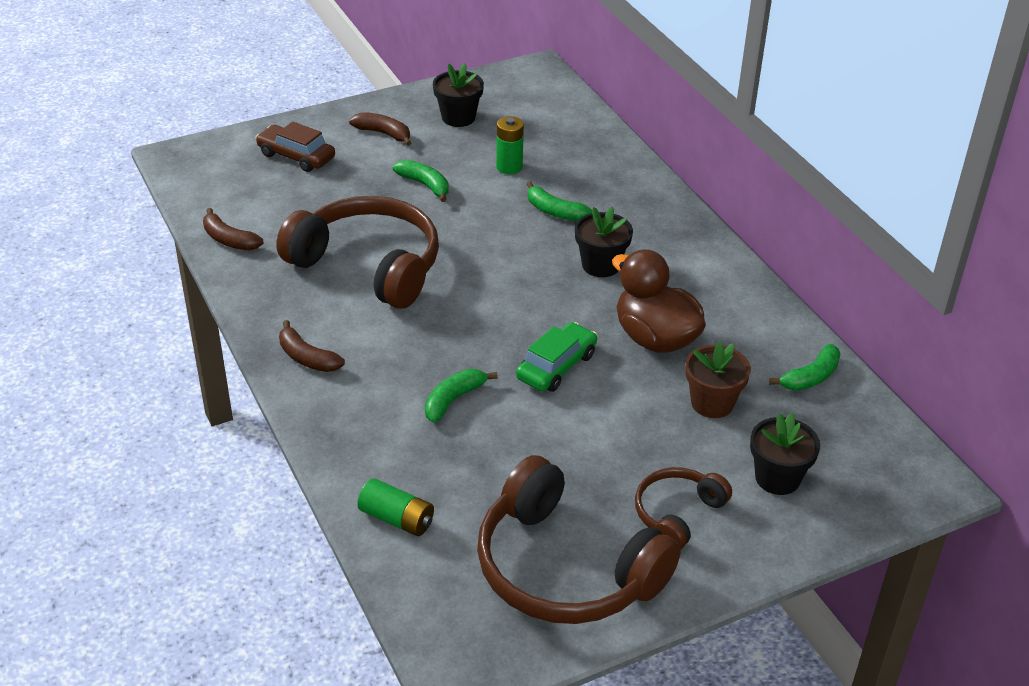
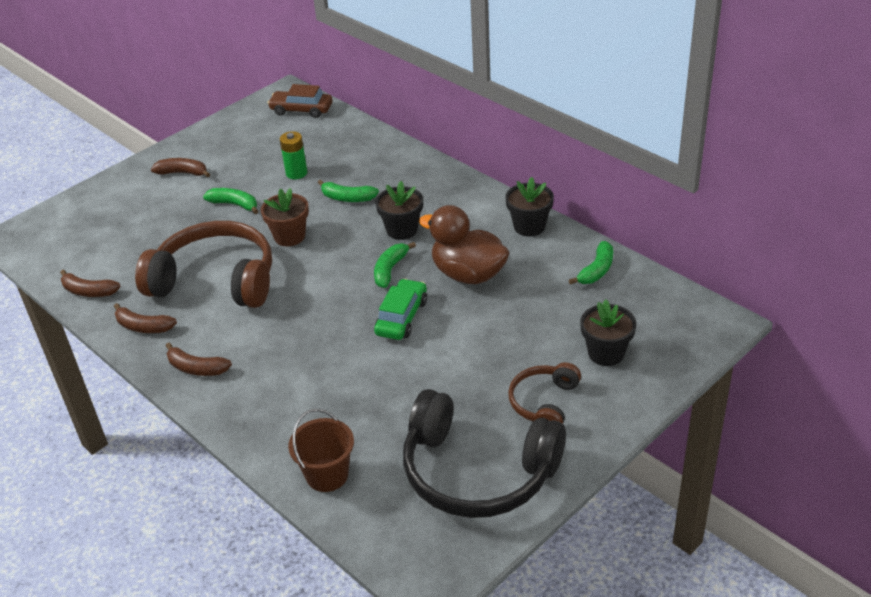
camera: 15 degrees left, 0 degrees up
brown car [256,121,335,172] -> brown car moved to [268,84,332,118]
green battery [357,478,434,536] -> brown bucket [288,409,354,492]
green banana [425,369,498,423] -> green banana moved to [374,242,416,288]
black flower pot [433,63,484,127] -> black flower pot moved to [505,177,554,236]
brown headphones [477,455,681,624] -> black headphones [403,389,566,518]
brown flower pot [685,341,751,418] -> brown flower pot moved to [261,188,309,246]
none -> brown banana [114,303,177,333]

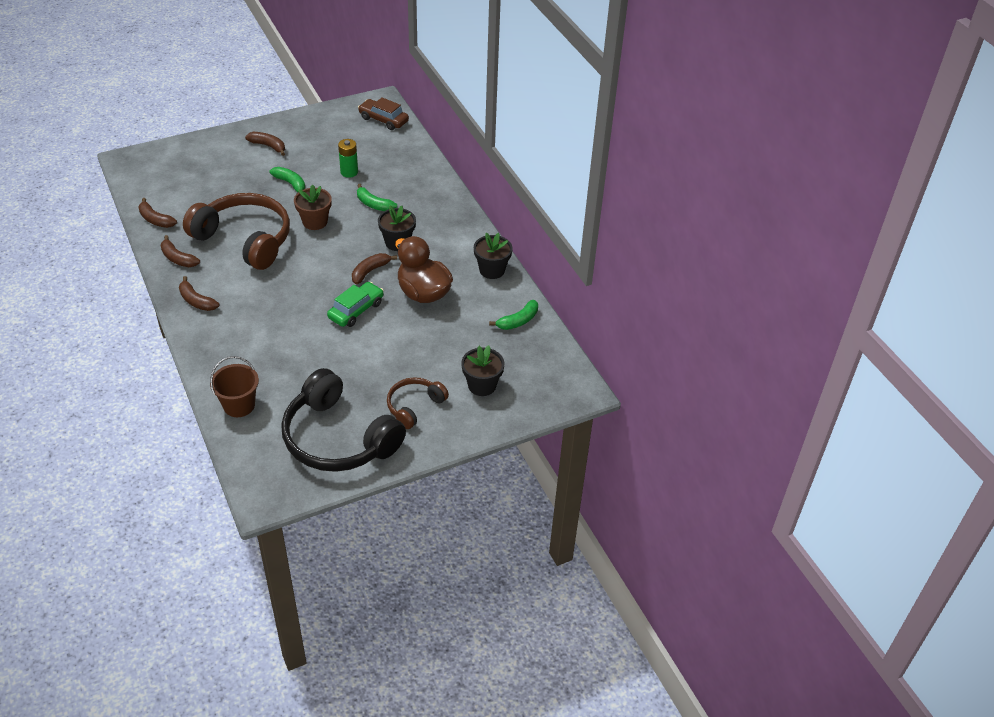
camera: 15 degrees right, 5 degrees up
green banana [374,242,416,288] -> brown banana [352,253,397,284]

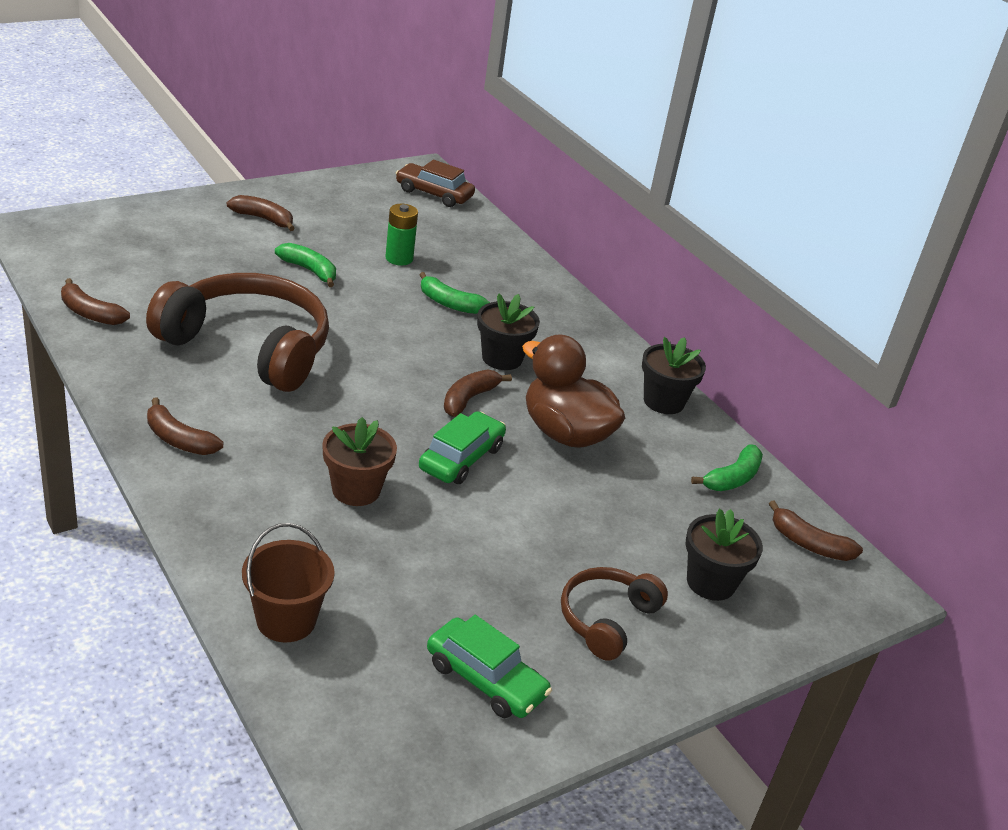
camera: 10 degrees left, 10 degrees down
brown banana [160,235,200,267] -> brown banana moved to [769,500,863,561]
black headphones [281,368,406,472] -> green car [427,615,552,718]
brown flower pot [294,185,332,230] -> brown flower pot moved to [322,417,397,506]

